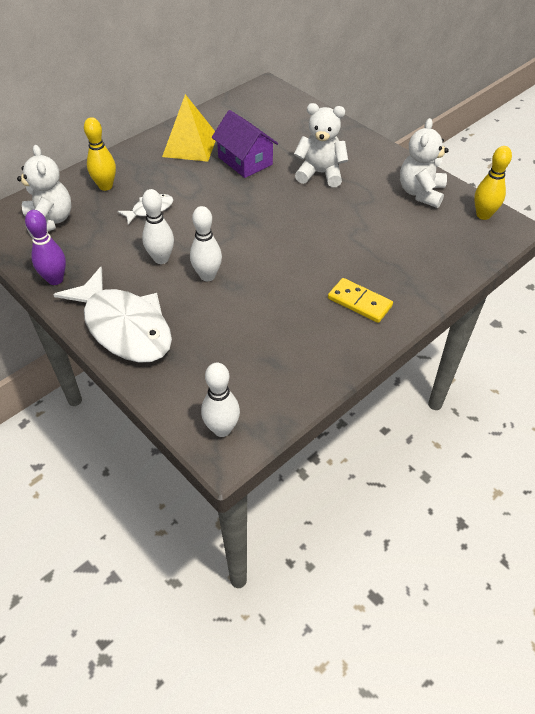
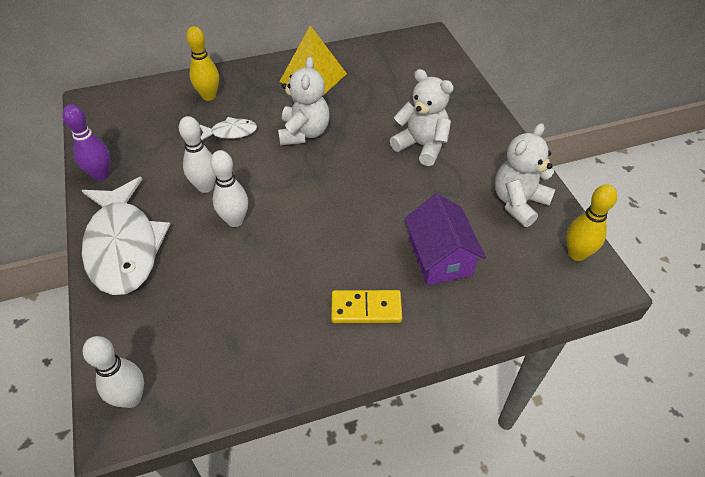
camera: 25 degrees right, 0 degrees up
white teddy bear [17,145,71,238] -> white teddy bear moved to [278,57,330,146]
purple house [212,110,278,178] -> purple house moved to [404,194,486,285]
yellow domino [328,278,393,323] -> yellow domino turned 60 degrees counterclockwise [331,290,402,323]

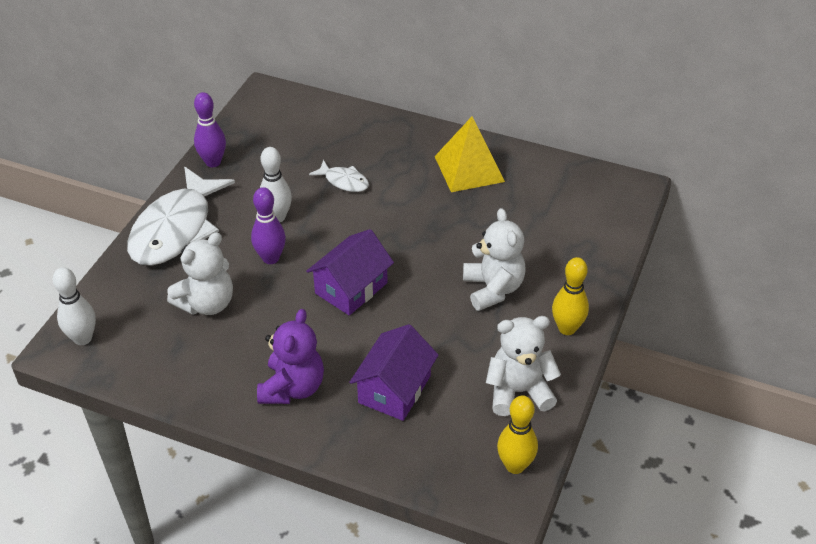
camera: 40 degrees right, 5 degrees down
yellow bowling pin [186,26,219,101] -> yellow bowling pin moved to [552,257,589,335]
white bowling pin [210,150,248,227] -> purple bowling pin [251,187,286,264]
white teddy bear [278,57,330,146] -> white teddy bear moved to [167,232,233,315]
yellow domino [331,290,402,323] -> purple teddy bear [257,309,324,404]
none -> purple house [306,229,394,316]

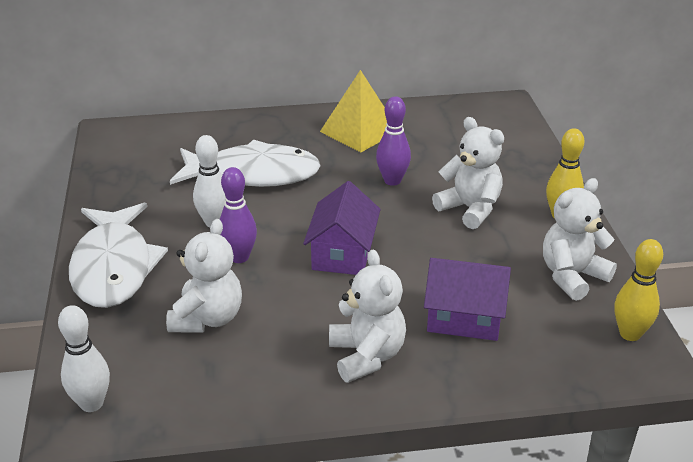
camera: 30 degrees left, 10 degrees down
purple bowling pin [194,92,226,167] -> purple bowling pin moved to [376,96,411,186]
purple teddy bear [257,309,324,404] -> white teddy bear [329,250,406,383]
white fish [309,160,369,192] -> white fish [170,140,321,187], size x2.19
purple house [349,324,439,421] -> purple house turned 75 degrees counterclockwise [424,258,511,341]

